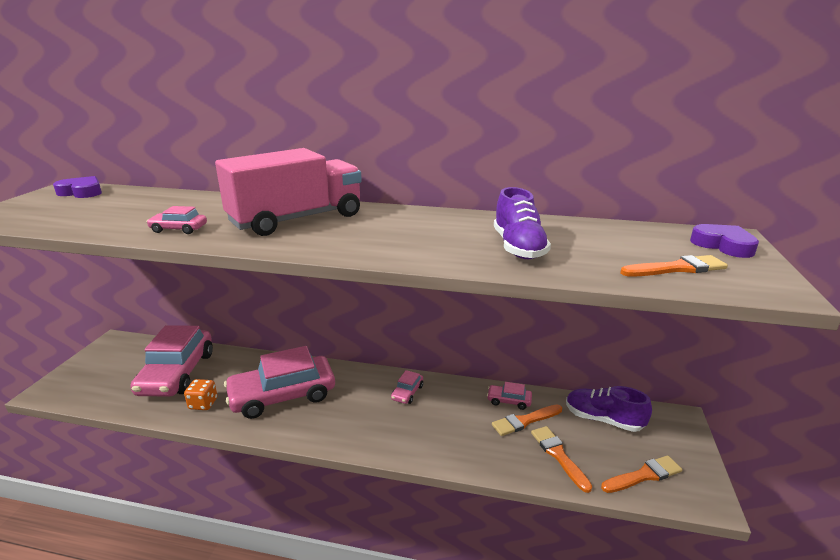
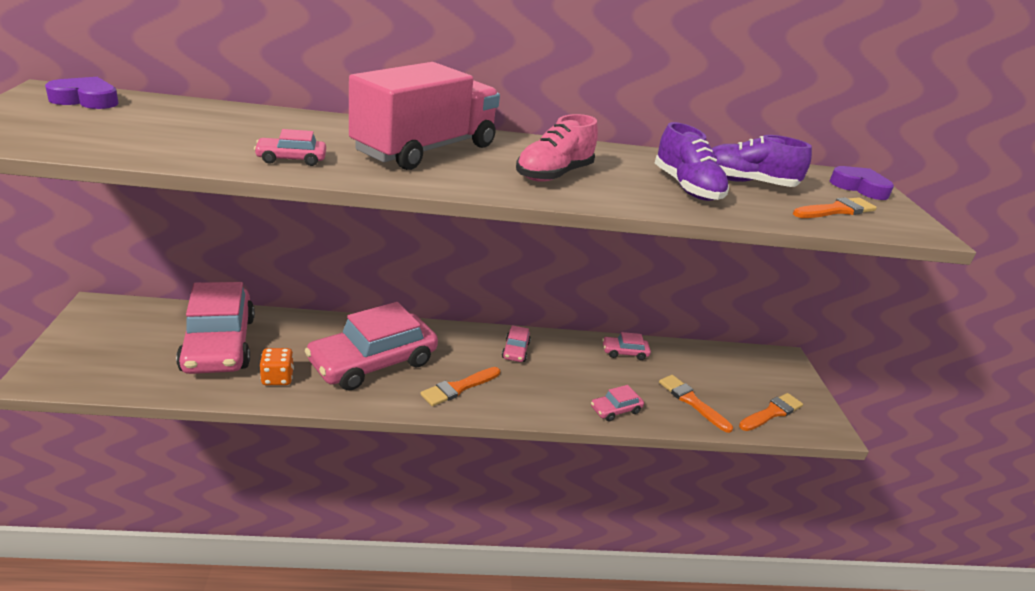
camera: 20 degrees left, 5 degrees up
orange brush [492,404,562,436] -> orange brush moved to [421,367,500,406]
purple shoe [566,386,652,432] -> purple shoe moved to [712,135,812,187]
none -> pink shoe [516,114,598,182]
none -> pink car [591,385,644,422]

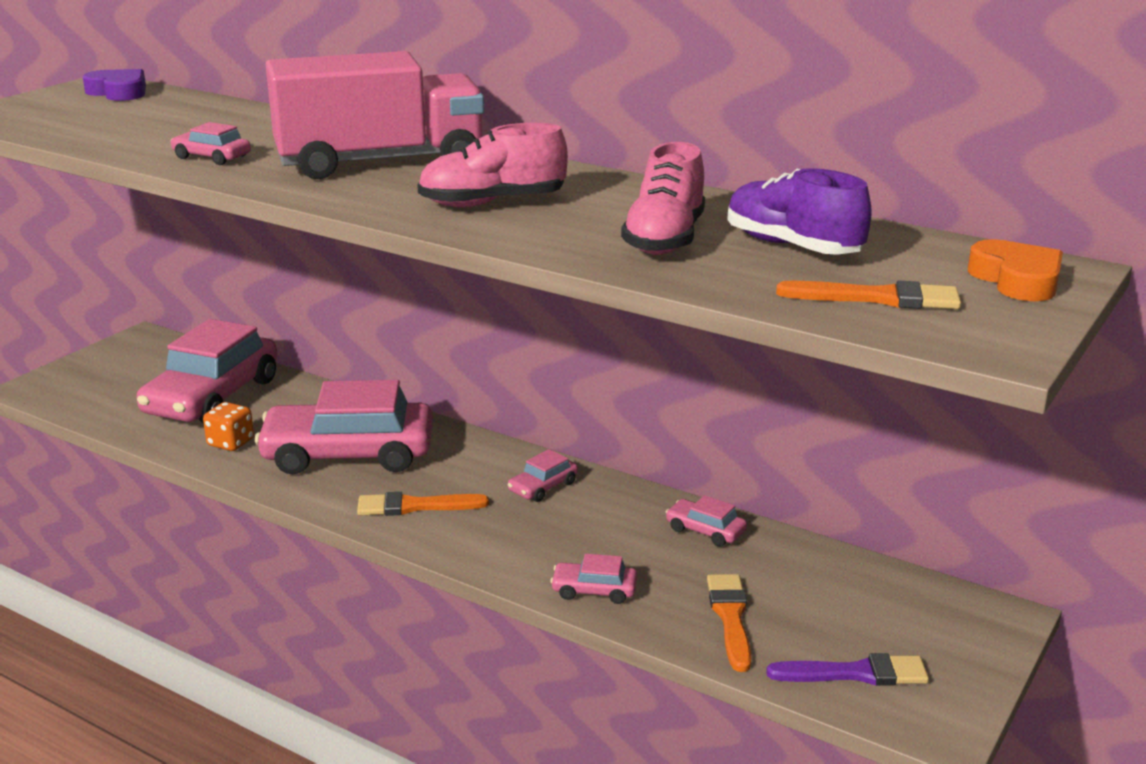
camera: 40 degrees right, 5 degrees down
purple shoe [655,122,729,201] -> pink shoe [621,142,705,255]
orange brush [739,393,803,431] -> purple brush [766,653,929,686]
purple heart [829,166,894,200] -> orange heart [968,239,1063,301]

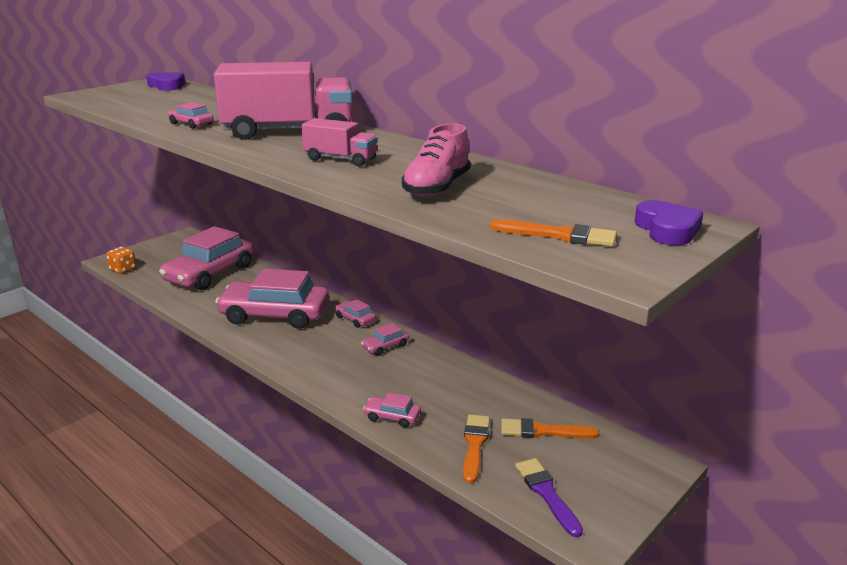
camera: 10 degrees right, 0 degrees up
orange dice [203,402,254,451] -> orange dice moved to [106,247,136,274]
orange brush [357,492,489,516] -> orange brush moved to [501,418,600,439]
pink shoe [417,123,568,207] -> pink truck [301,118,378,166]
pink car [666,495,747,547] -> pink car moved to [335,299,376,328]
purple shoe [727,168,872,255] -> none
purple brush [766,653,929,686] -> purple brush turned 120 degrees counterclockwise [515,458,583,537]
orange heart [968,239,1063,301] -> purple heart [634,200,704,245]

